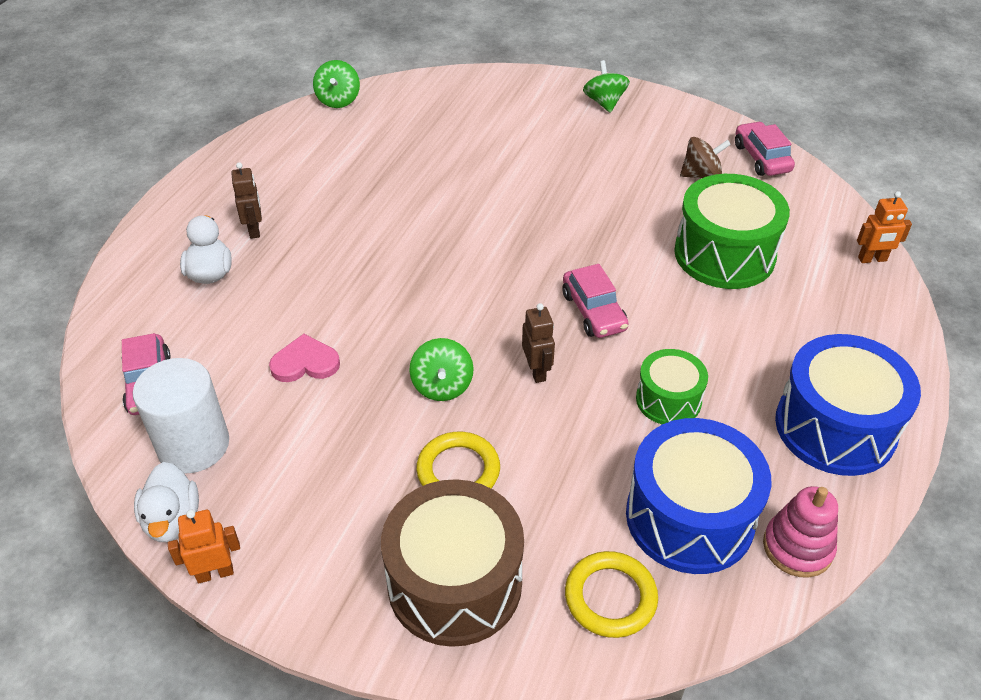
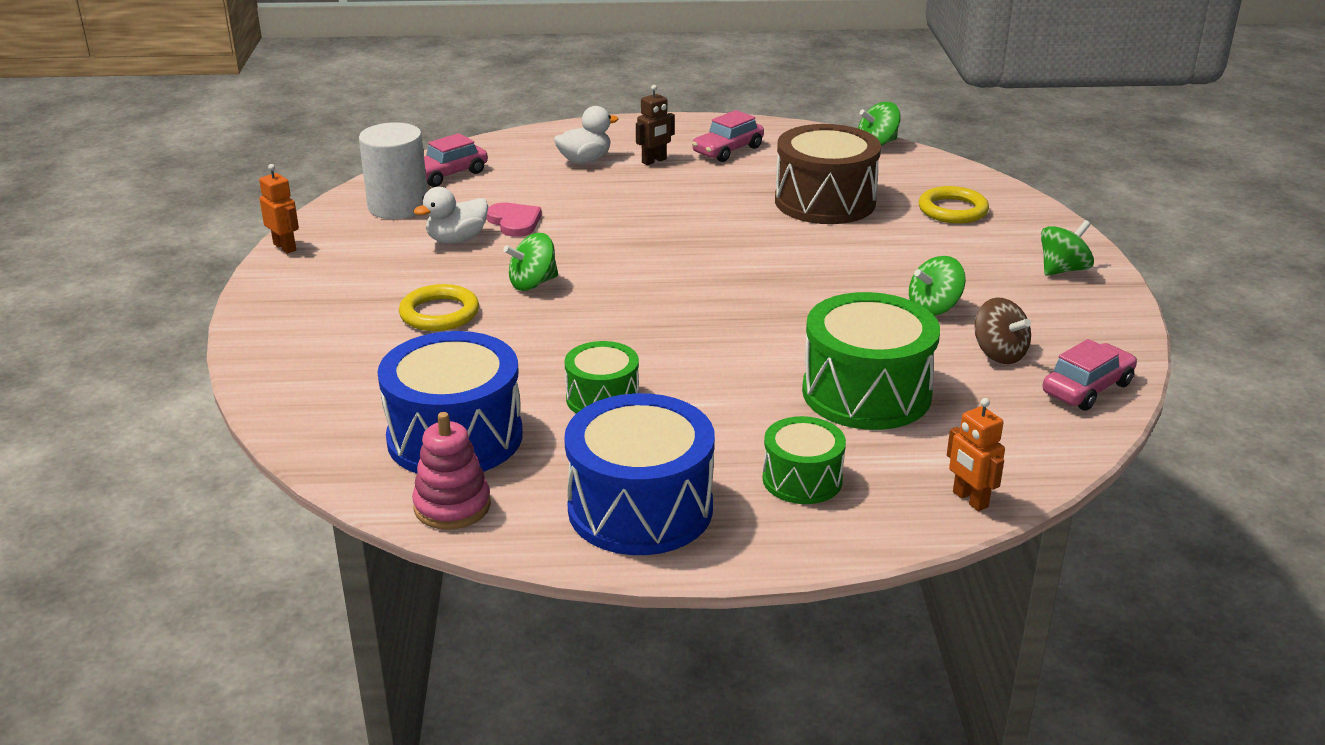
camera: 65 degrees right, 15 degrees down
white duck [134,462,199,542] -> white duck moved to [414,187,488,243]
brown drum [381,479,524,647] -> brown drum moved to [775,124,881,224]
brown robot [522,303,555,383] -> none
pink car [563,264,629,338] -> pink car moved to [692,110,764,162]
yellow ring [565,551,658,638] -> yellow ring moved to [919,186,989,224]
none -> green drum [762,416,846,504]
none -> green spinning top [909,256,966,316]

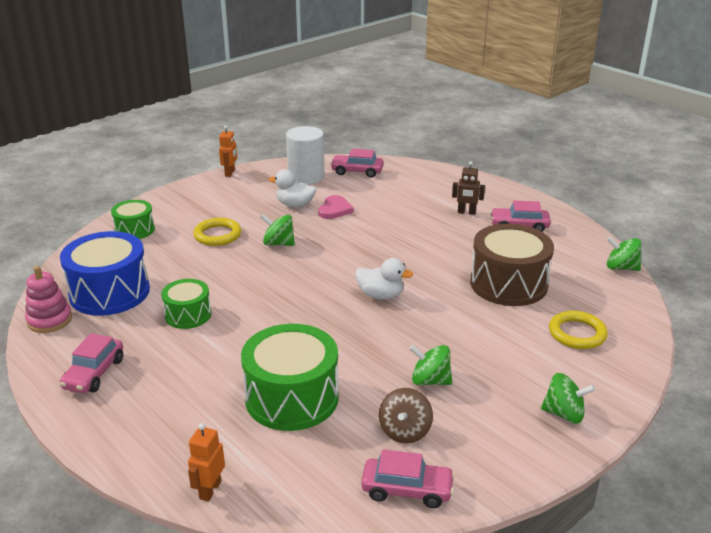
camera: 50 degrees right, 0 degrees up
white duck [554,106,618,164] -> white duck moved to [355,258,413,299]
blue drum [564,393,715,555] -> pink car [59,333,123,393]
green drum [762,416,846,504] -> green drum moved to [111,200,155,239]

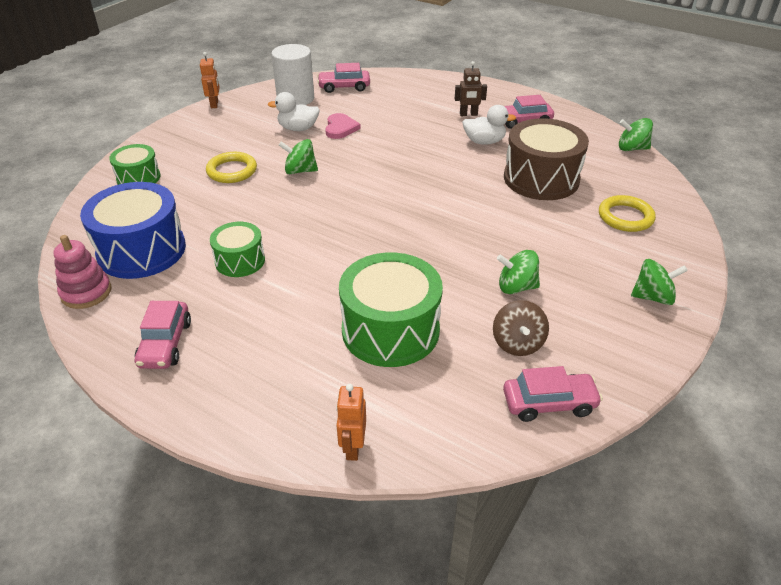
camera: 15 degrees left, 10 degrees up
white duck [355,258,413,299] -> white duck moved to [462,105,516,145]

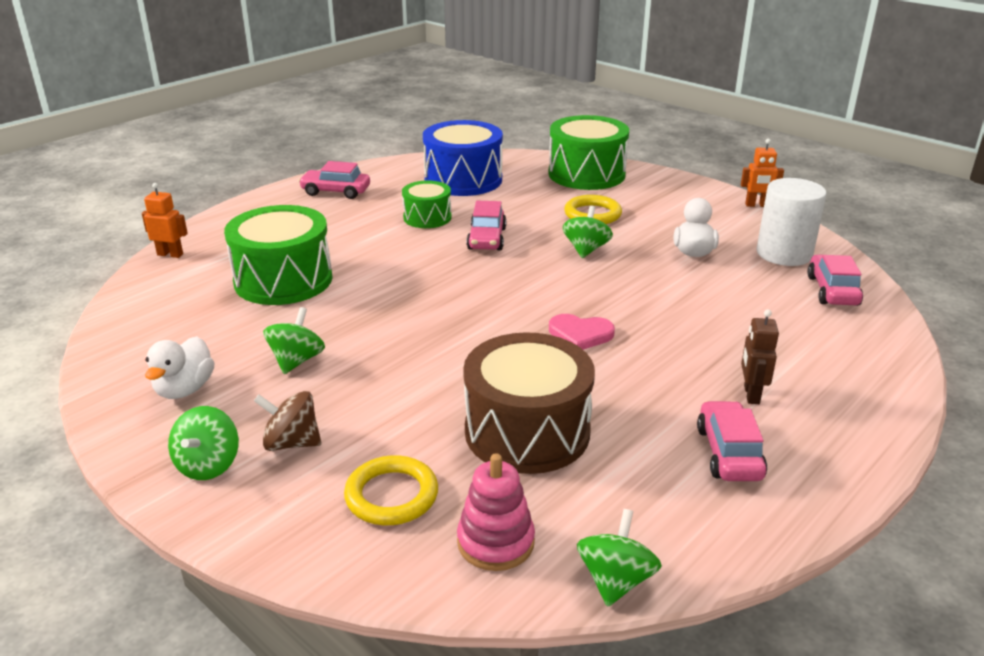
camera: 100 degrees right, 10 degrees down
pink stacking toy [53,235,111,309] -> pink stacking toy moved to [457,453,535,571]
green drum [109,144,161,185] -> green drum [548,115,629,190], size x1.77
pink heart [325,113,361,139] -> pink heart moved to [549,314,615,350]
white duck [462,105,516,145] -> white duck moved to [145,336,215,399]
brown spinning top [493,300,549,356] -> brown spinning top moved to [254,391,321,451]
pink car [503,366,603,422] -> pink car moved to [466,201,507,250]

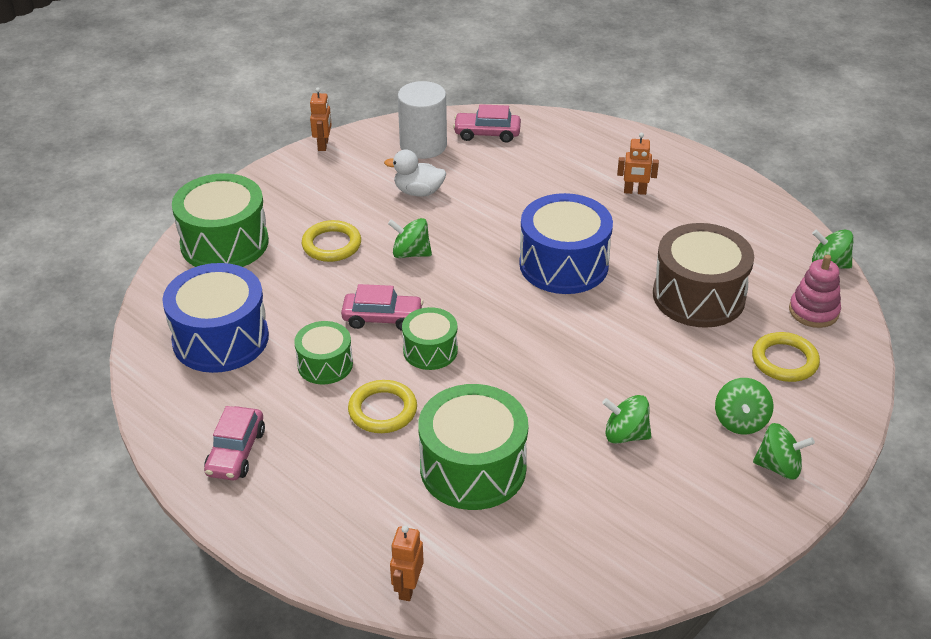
camera: 90 degrees left, 10 degrees up
white duck [145,336,215,399] -> none
brown spinning top [254,391,321,451] -> green spinning top [715,378,773,435]
pink heart [549,314,615,350] -> blue drum [519,193,613,294]
pink car [697,401,767,481] -> none
brown robot [741,309,779,404] -> orange robot [617,133,659,195]
none -> yellow ring [348,380,417,433]
none -> green drum [402,307,458,370]

